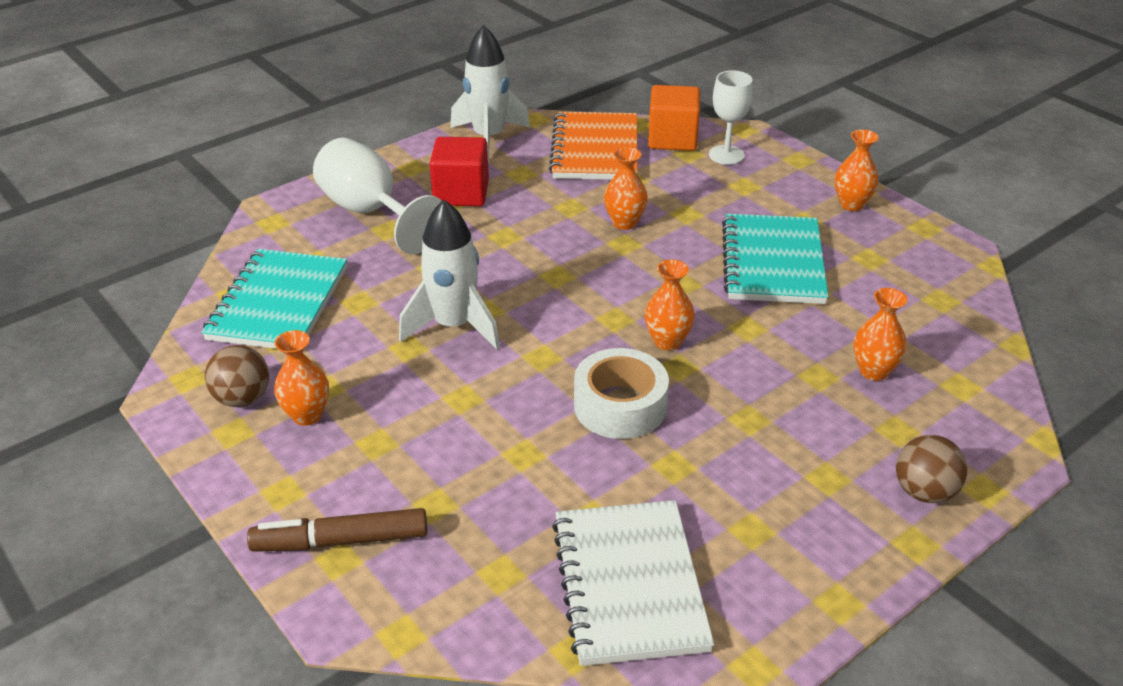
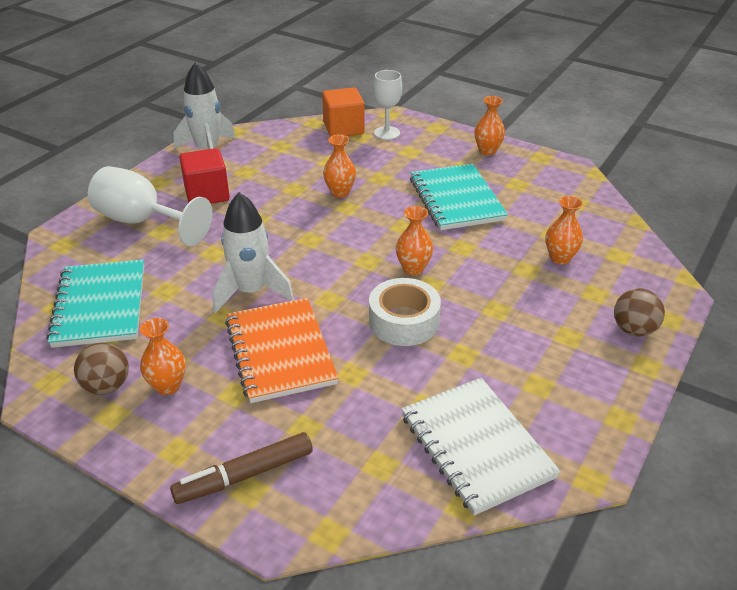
camera: 20 degrees left, 0 degrees up
orange notebook [549,112,638,180] -> orange notebook moved to [225,298,339,403]

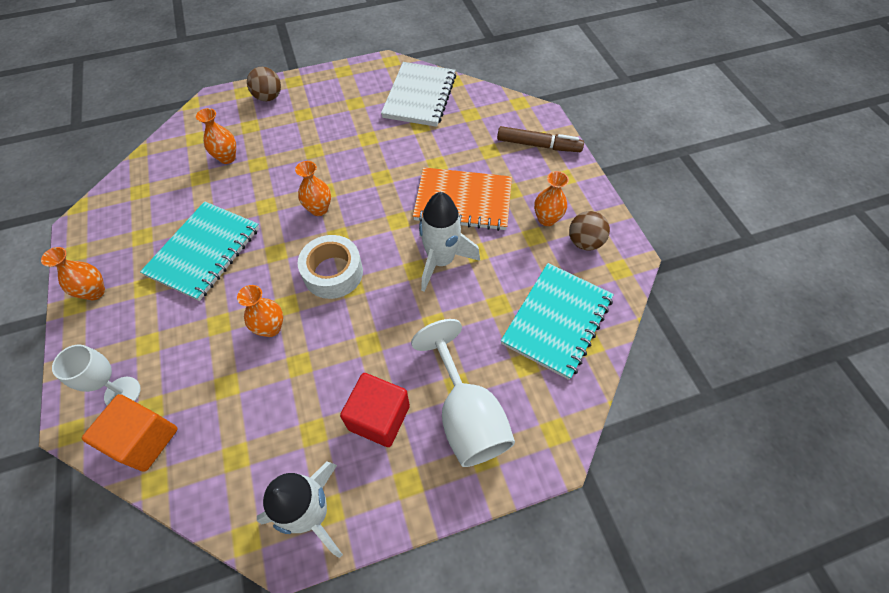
camera: 140 degrees left, 20 degrees up
orange notebook [225,298,339,403] -> orange notebook turned 75 degrees clockwise [413,167,512,231]
white tape [369,278,441,346] -> white tape moved to [298,235,363,299]

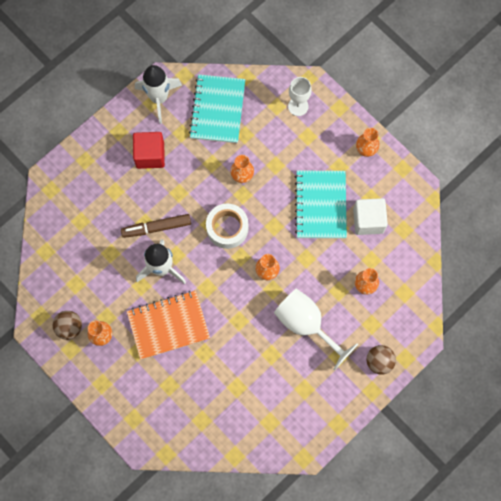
camera: 155 degrees right, 15 degrees up
orange cube [82,394,178,472] -> none
white notebook [381,62,456,127] -> none
white goblet [411,319,515,467] -> white goblet moved to [274,288,358,370]
brown marker [497,126,584,152] -> brown marker moved to [121,214,191,238]
turquoise notebook [501,263,614,380] -> turquoise notebook moved to [189,74,245,143]
none -> white cube [353,198,388,235]

